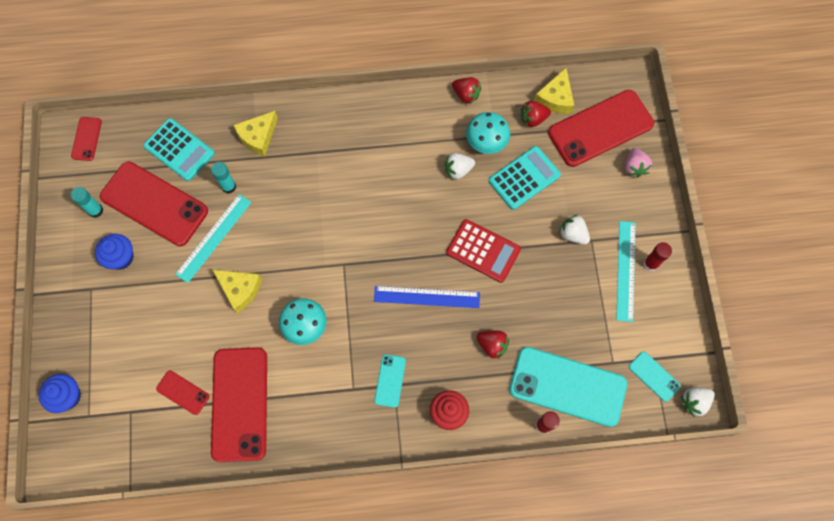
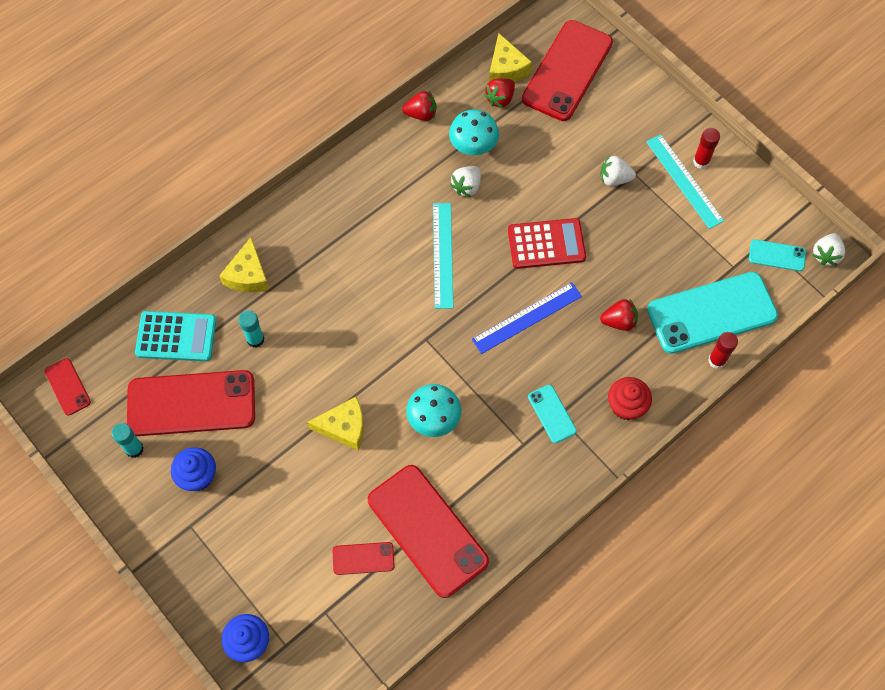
camera: 35 degrees left, 5 degrees down
turquoise ruler [175,194,252,283] -> turquoise ruler moved to [433,203,453,309]
turquoise calculator [489,146,561,210] -> none
pink strawberry [625,148,652,178] -> none

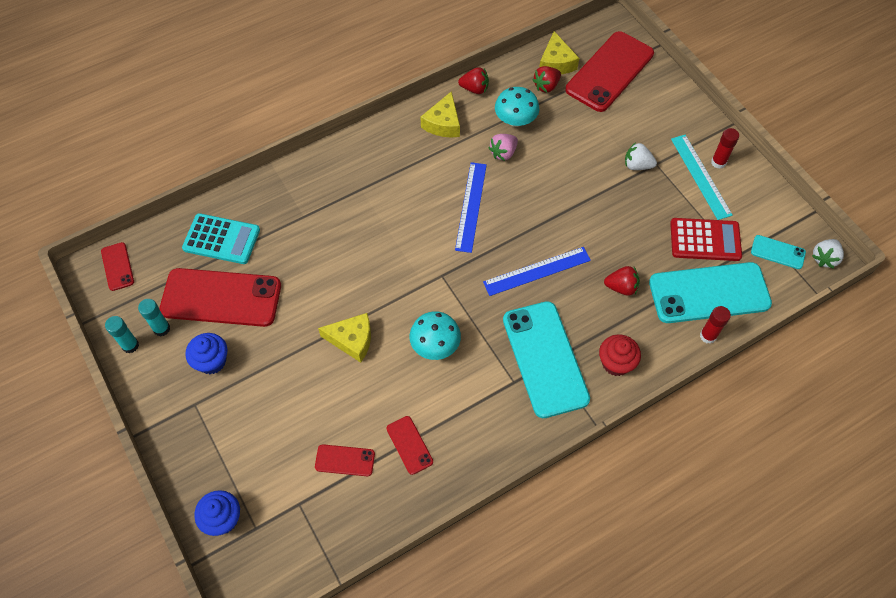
camera: 10 degrees right, 5 degrees down
yellow cheese [219,237,269,292] -> yellow cheese moved to [421,91,460,138]
turquoise glue stick [238,310,264,348] -> turquoise glue stick moved to [105,316,139,353]
red phone [368,465,489,598] -> red phone [386,416,433,475], size x0.46
turquoise ruler [433,203,453,309] -> blue ruler [455,162,487,253]
white strawberry [450,166,481,197] -> pink strawberry [488,134,518,161]
red calculator [508,218,586,269] -> red calculator moved to [670,218,742,261]
turquoise phone [528,385,577,443] -> turquoise phone [503,301,590,418], size x2.18

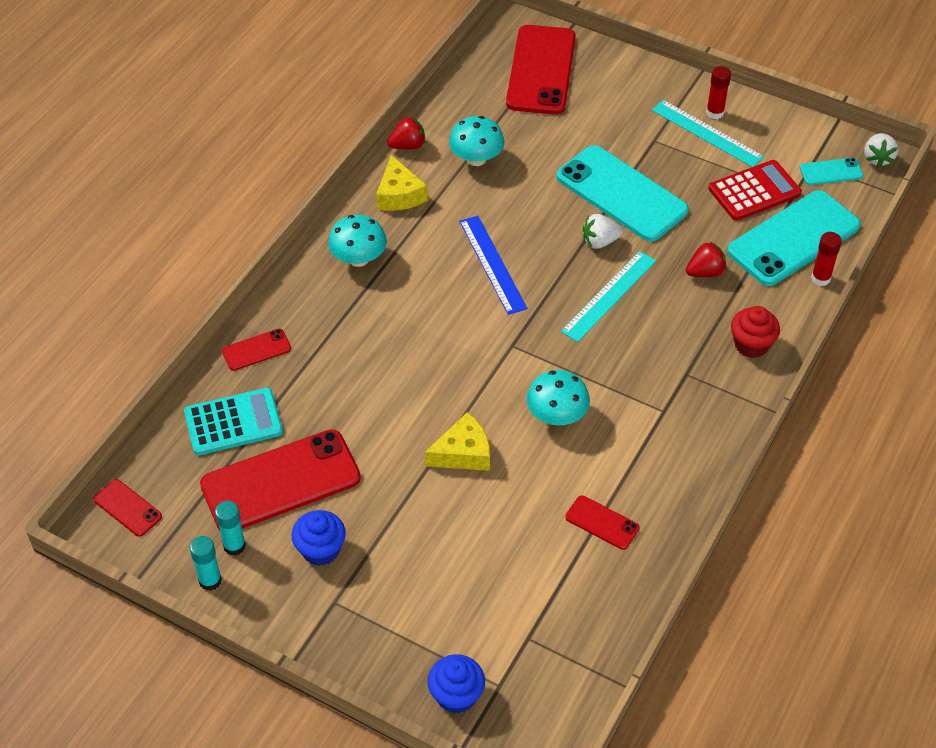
camera: 30 degrees left, 10 degrees down
red phone [315,444,375,476] -> red phone moved to [222,329,291,371]
blue ruler [483,247,591,296] -> turquoise ruler [561,251,656,342]
pink strawberry [488,134,518,161] -> none
turquoise phone [503,301,590,418] -> turquoise phone moved to [557,145,689,241]
red strawberry [532,66,561,93] -> none
yellow cheese [540,31,579,74] -> none
white strawberry [625,142,657,170] -> white strawberry moved to [583,214,623,249]
none -> turquoise mushroom [328,215,387,267]

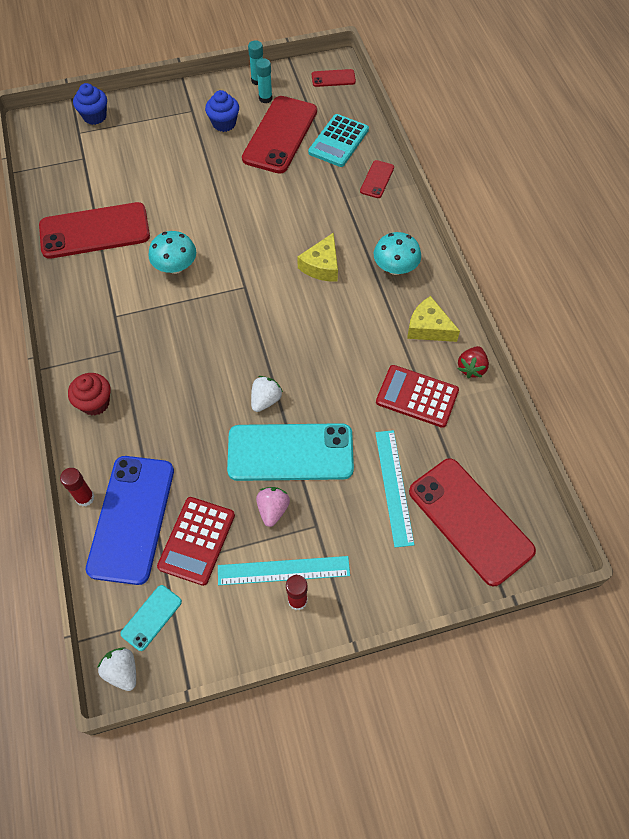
camera: 135 degrees right, 10 degrees up
yellow cheese [425,412,490,471] -> yellow cheese moved to [297,232,338,281]
turquoise mushroom [449,116,505,166] -> red calculator [376,365,459,428]
blue ruler [459,216,527,315] -> none
turquoise ruler [561,251,656,342] -> turquoise ruler moved to [375,430,414,548]
red phone [565,495,640,550] -> red phone [39,202,150,259], size x2.18
red strawberry [686,241,727,277] -> none
turquoise phone [727,190,861,286] -> blue phone [86,456,174,585]
none -> pink strawberry [256,487,290,527]

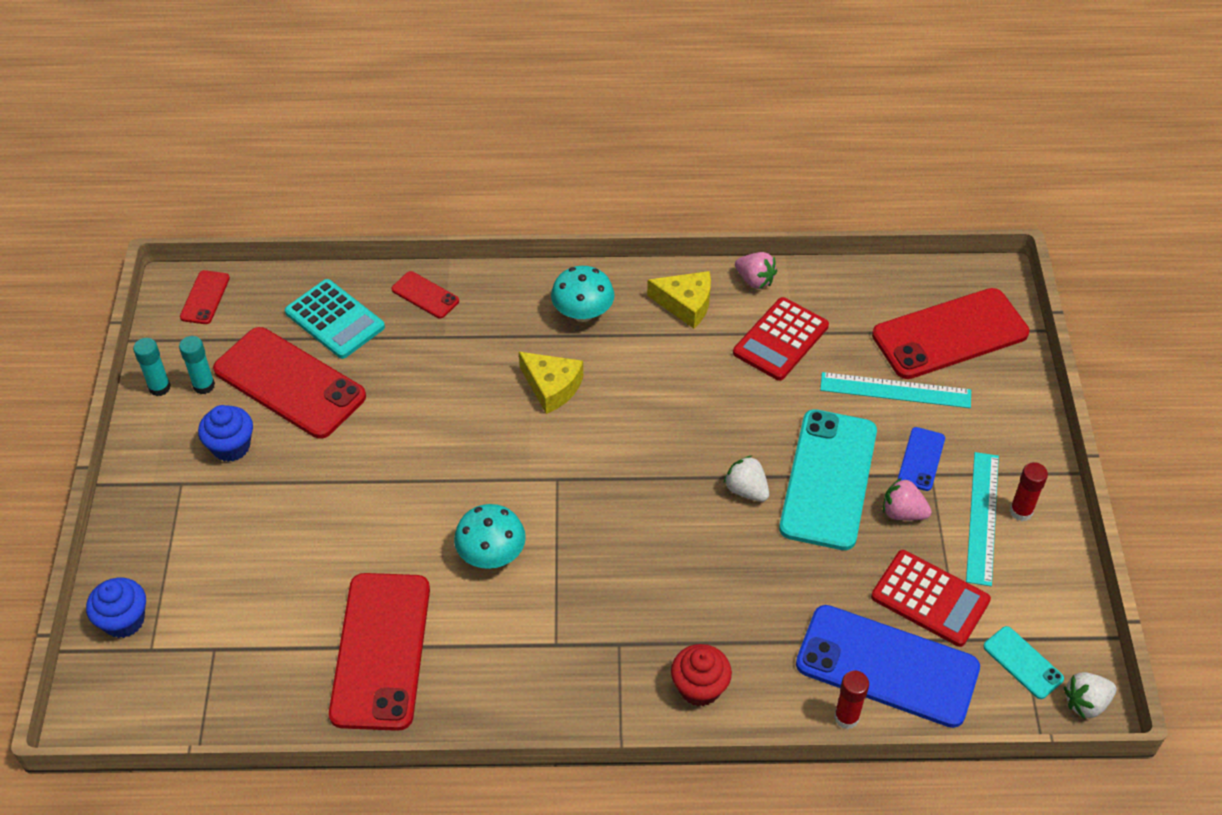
camera: 75 degrees left, 10 degrees down
yellow cheese [407,296,460,342] -> yellow cheese turned 120 degrees counterclockwise [647,271,711,329]
red strawberry [458,346,489,378] -> pink strawberry [735,252,777,289]
none -> blue phone [898,427,945,491]

